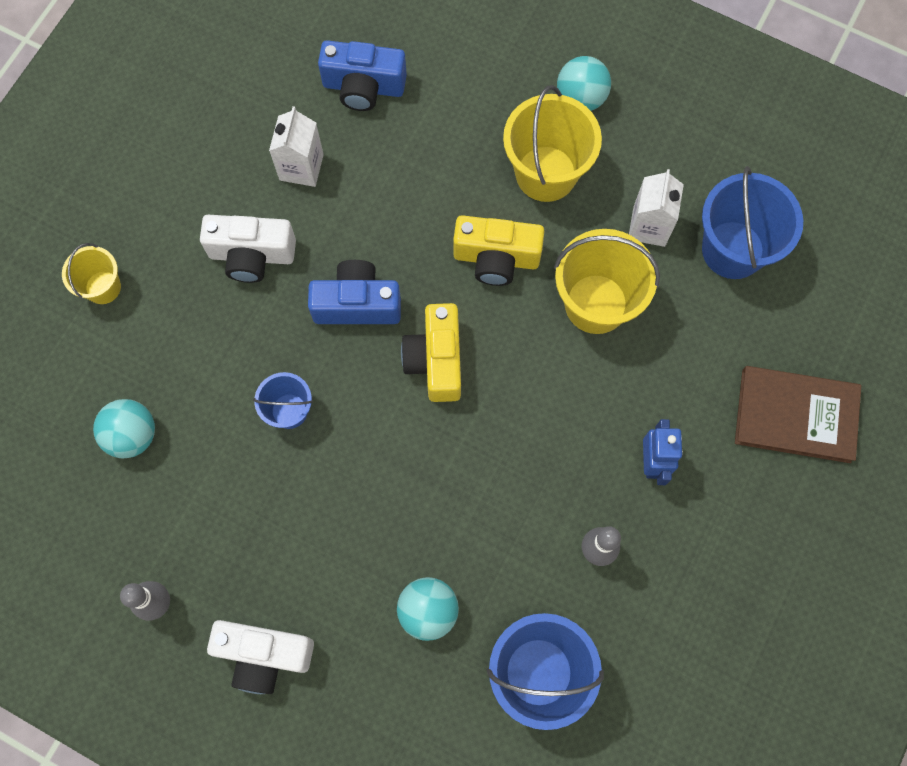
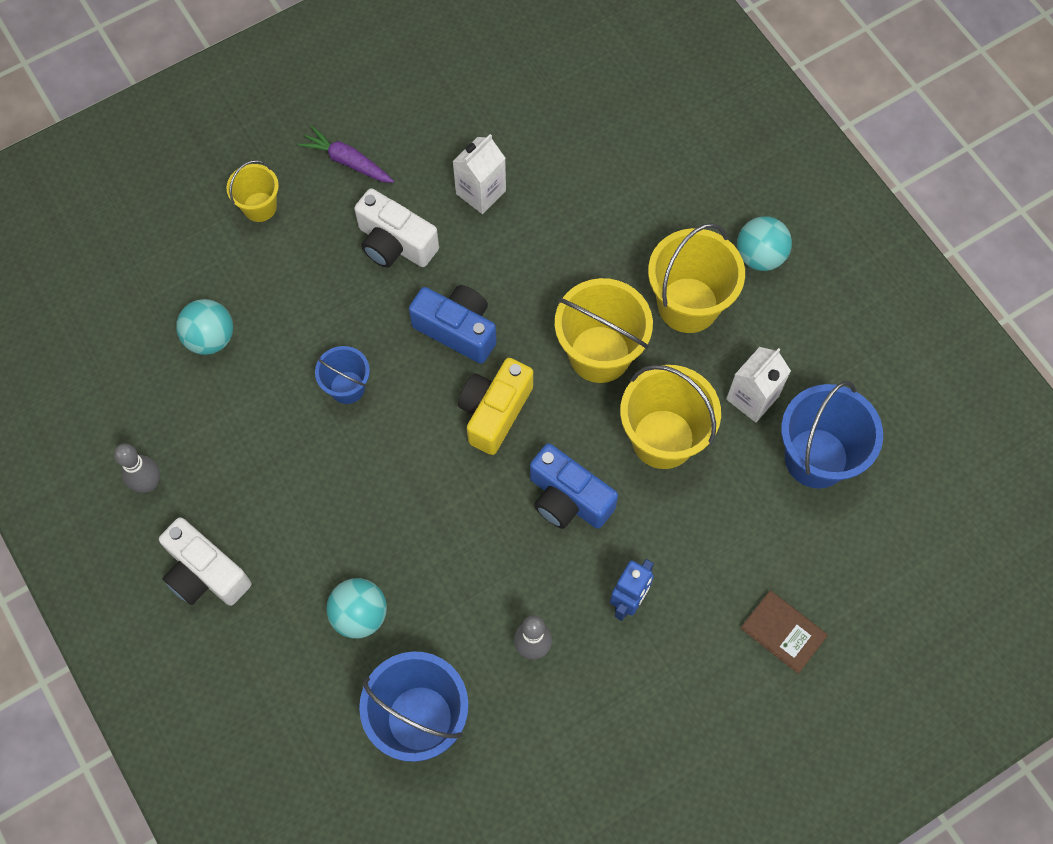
camera: 30 degrees right, 5 degrees down
blue camera [318,40,407,111] -> blue camera moved to [530,443,618,529]
yellow camera [453,215,544,286] -> yellow bucket [555,278,653,383]
brown book [735,366,861,463] -> brown book [741,590,828,674], size x0.60
none -> purple carrot [298,126,394,183]

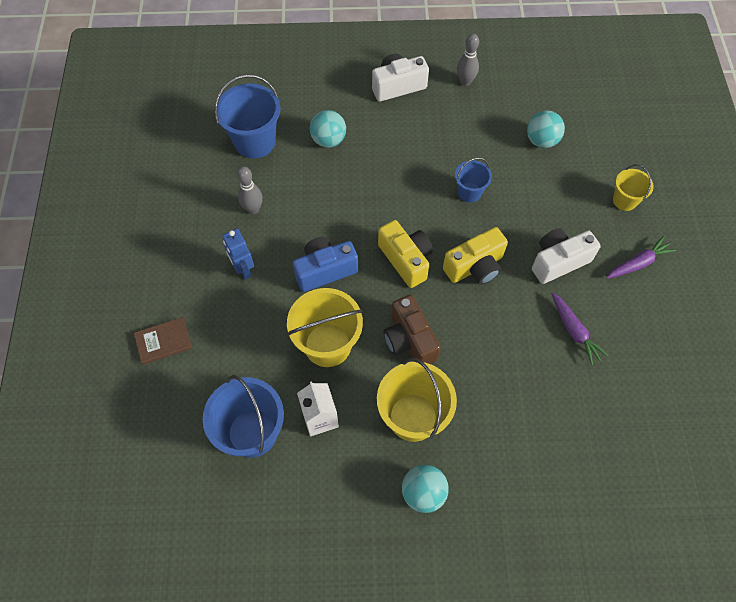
camera: 120 degrees right, 5 degrees down
blue camera [409,285,496,364] -> yellow camera [443,227,508,285]
white carton [452,134,506,214] -> purple carrot [551,292,609,365]
yellow bucket [555,278,653,383] -> brown camera [383,295,441,364]

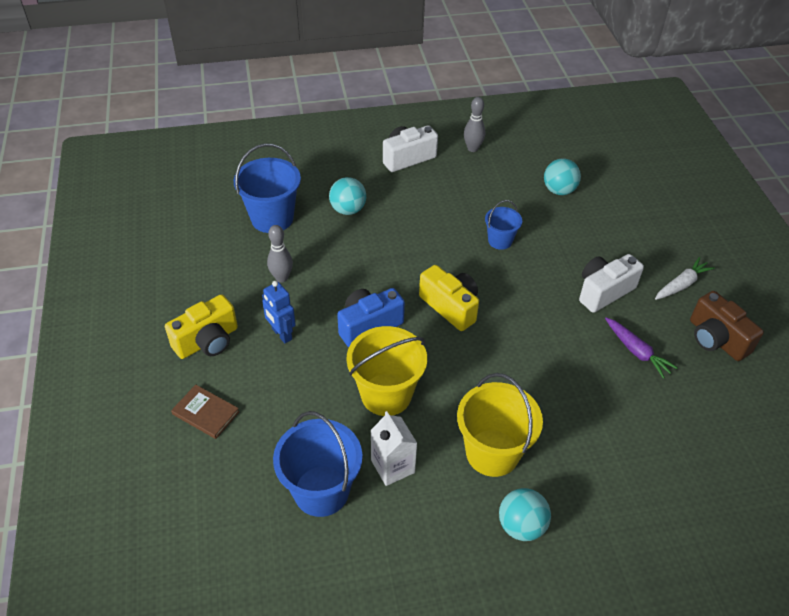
camera: 10 degrees left, 15 degrees down
brown book [134,317,192,365] -> brown book turned 60 degrees clockwise [171,385,240,439]
brown camera [383,295,441,364] -> brown camera moved to [690,291,764,361]
yellow camera [443,227,508,285] -> yellow camera moved to [165,294,238,359]
purple carrot [606,236,676,279] -> white carrot [655,257,715,300]
yellow bucket [613,164,654,211] -> none

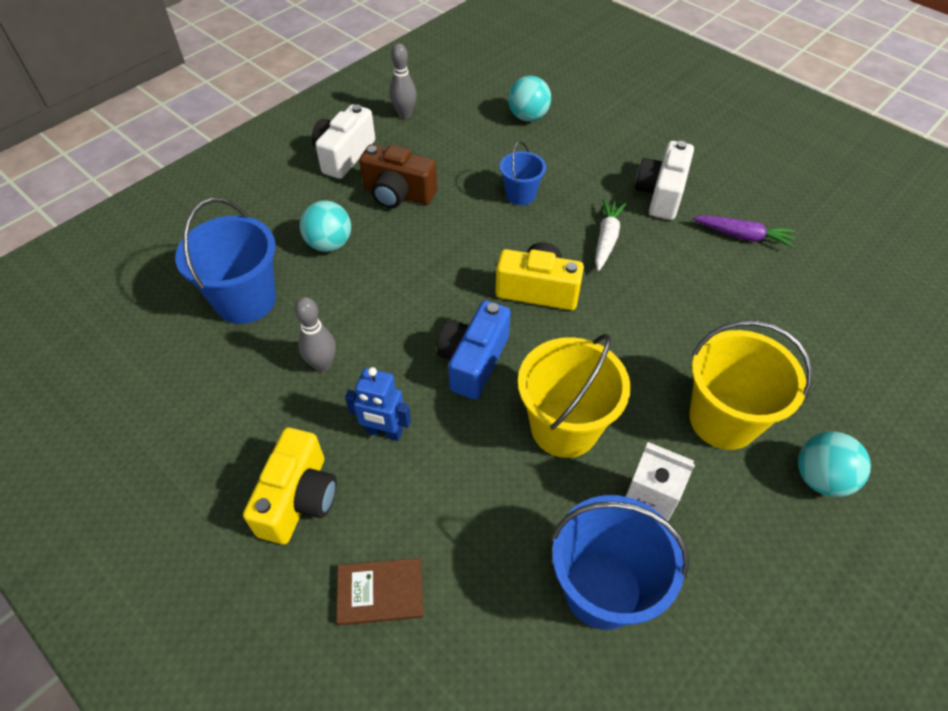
camera: 35 degrees left, 5 degrees up
white carrot [655,257,715,300] -> white carrot moved to [595,199,626,271]
brown camera [690,291,764,361] -> brown camera moved to [359,144,437,208]

